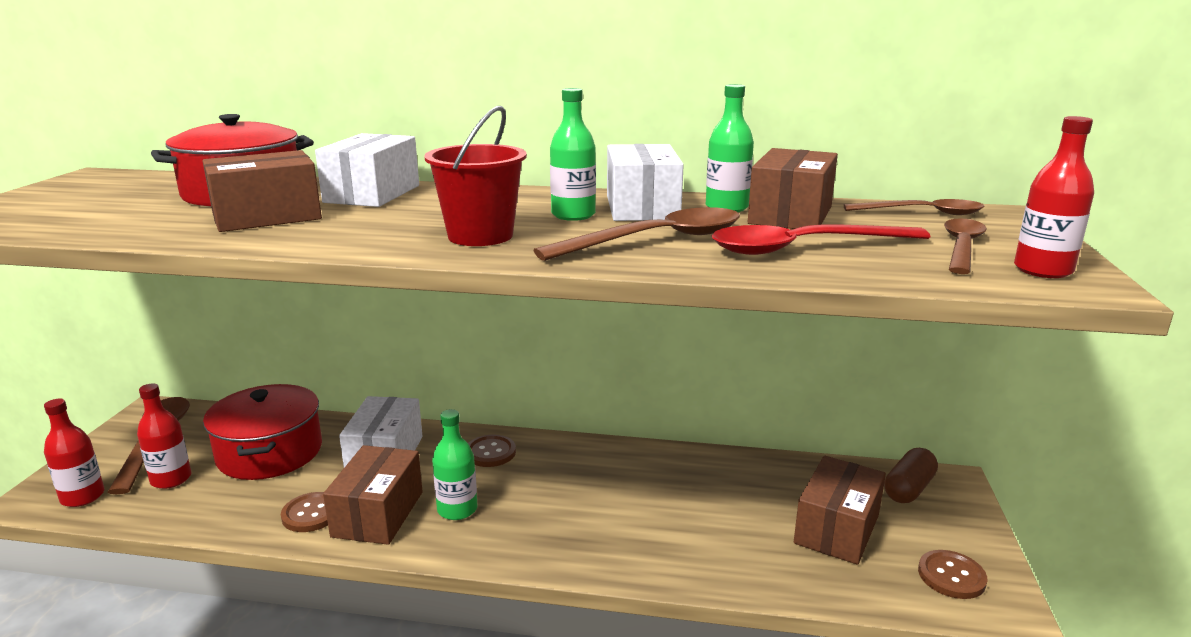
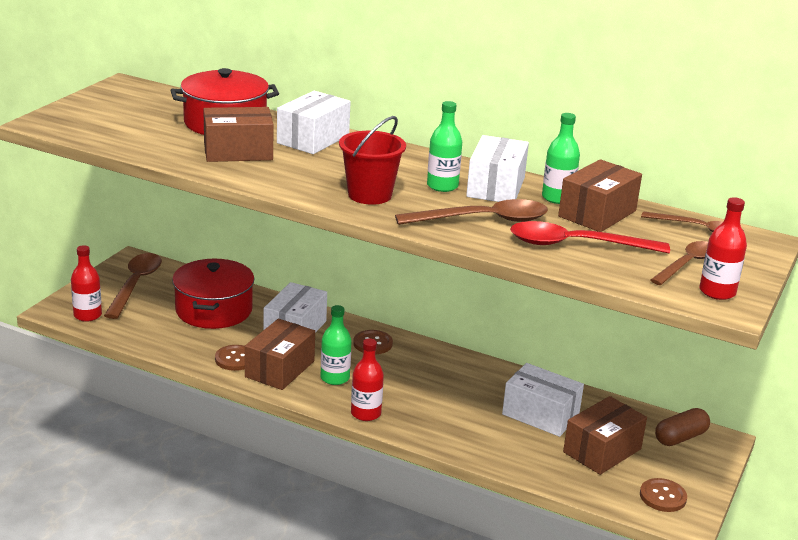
camera: 15 degrees right, 5 degrees up
red bottle [137,384,192,489] -> red bottle moved to [351,338,384,421]
none -> white box [502,363,584,437]

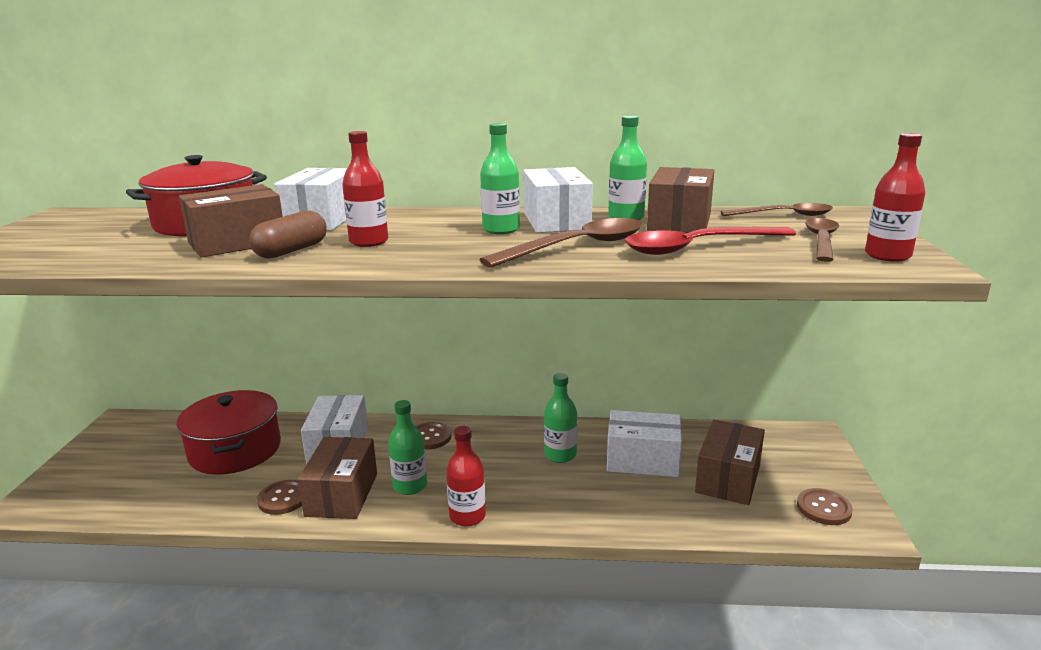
camera: 20 degrees left, 5 degrees down
red bottle [71,245,102,322] -> red bottle moved to [342,131,388,247]
brown spoon [104,253,162,319] -> none
red bucket [339,116,406,205] -> none
brown capsule [655,408,710,446] -> brown capsule moved to [249,211,327,258]
none -> green bottle [544,373,577,463]

